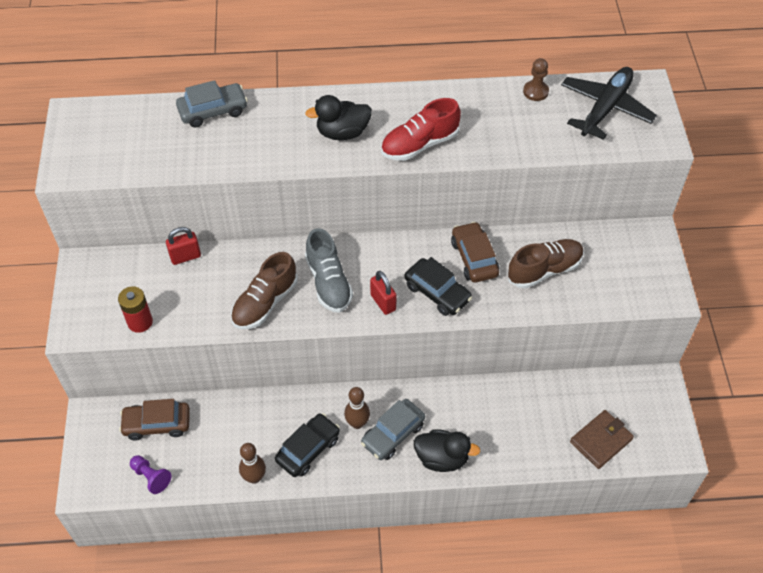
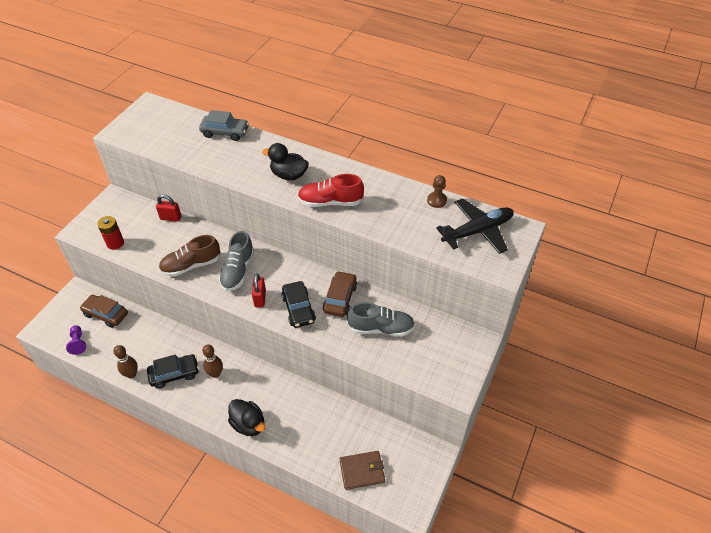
camera: 30 degrees right, 5 degrees down
grey car [361,399,425,460] -> none
brown shoe [508,239,584,289] -> grey shoe [347,302,415,337]

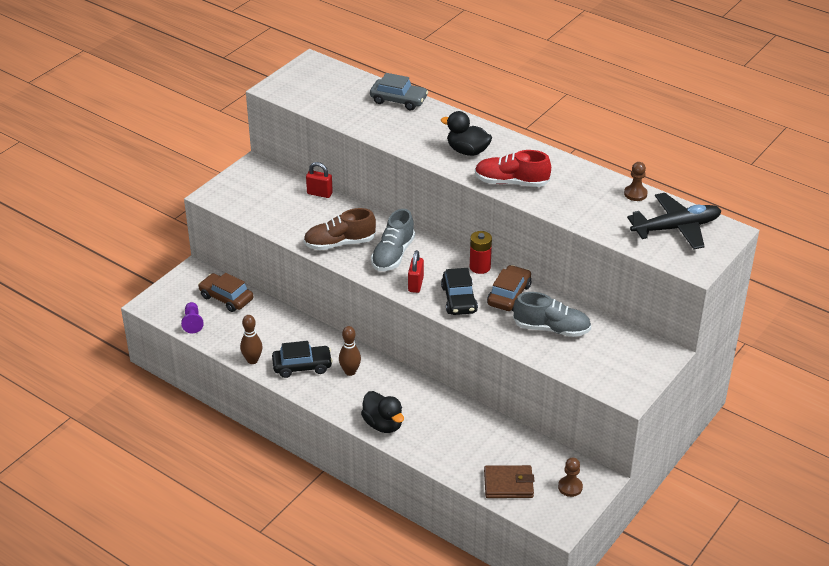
camera: 10 degrees right, 10 degrees down
red battery [97,216,124,250] -> red battery moved to [470,231,492,274]
none -> brown pawn [558,458,583,497]

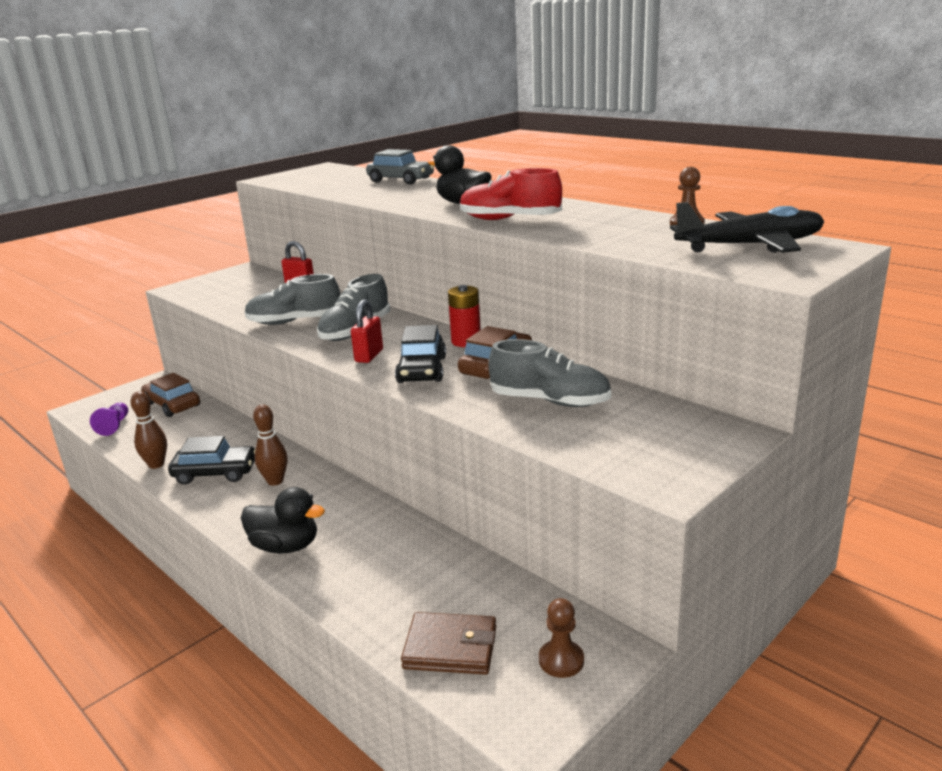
camera: 10 degrees right, 15 degrees down
brown shoe [303,208,376,250] -> grey shoe [244,274,340,325]
black duck [361,391,404,433] -> black duck turned 45 degrees counterclockwise [241,487,325,554]

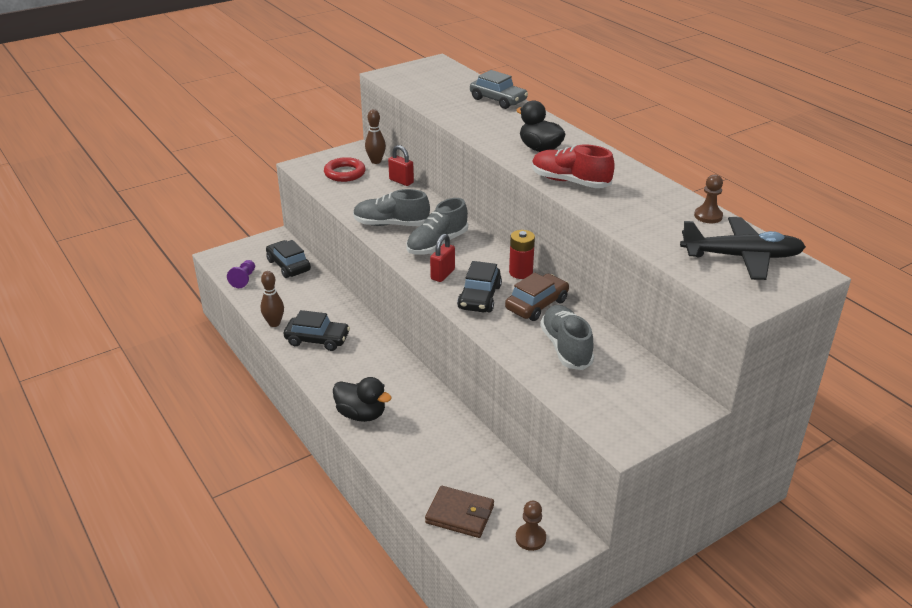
camera: 10 degrees right, 10 degrees up
brown car [141,373,200,417] -> black car [266,240,311,278]
brown bowling pin [253,404,288,486] -> brown bowling pin moved to [365,109,386,164]
grey shoe [488,339,611,407] -> grey shoe turned 135 degrees counterclockwise [540,305,594,370]
none -> red ring [324,157,366,182]

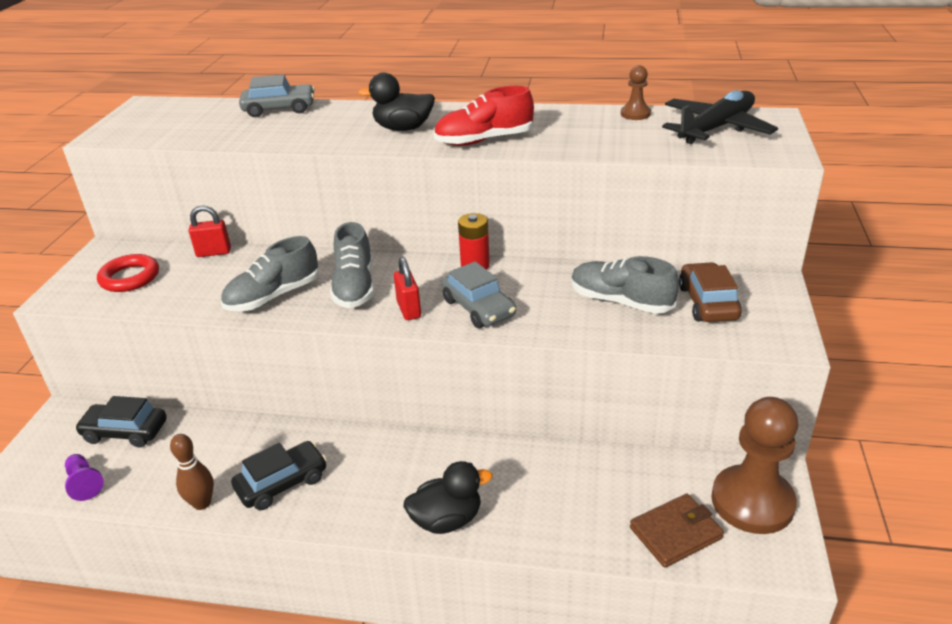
camera: 45 degrees left, 0 degrees up
brown bowling pin [365,109,386,164] -> none
black car [457,261,502,312] -> grey car [441,261,516,328]
brown car [505,273,569,321] -> brown car moved to [679,262,742,322]
brown pawn [516,501,546,551] -> brown pawn [711,397,798,534], size x2.21

